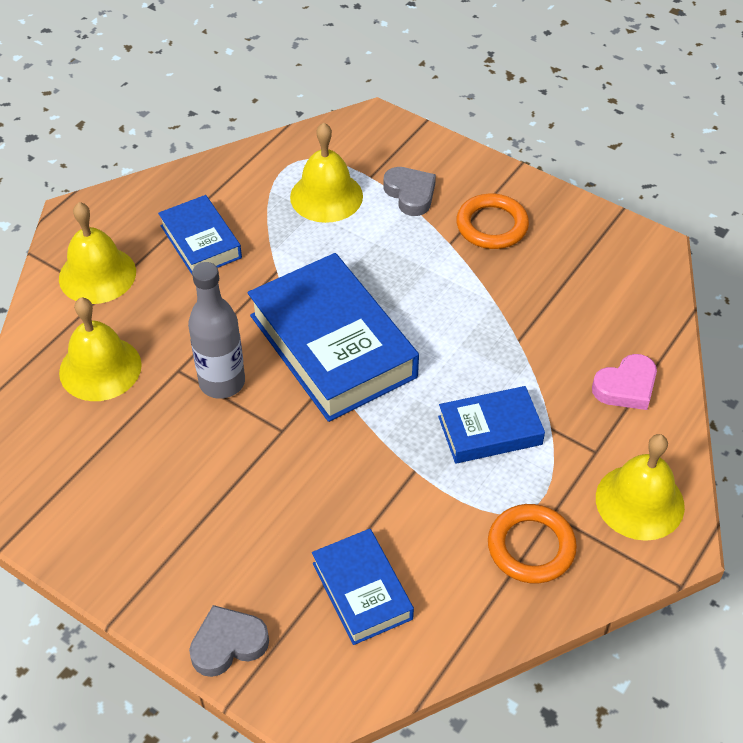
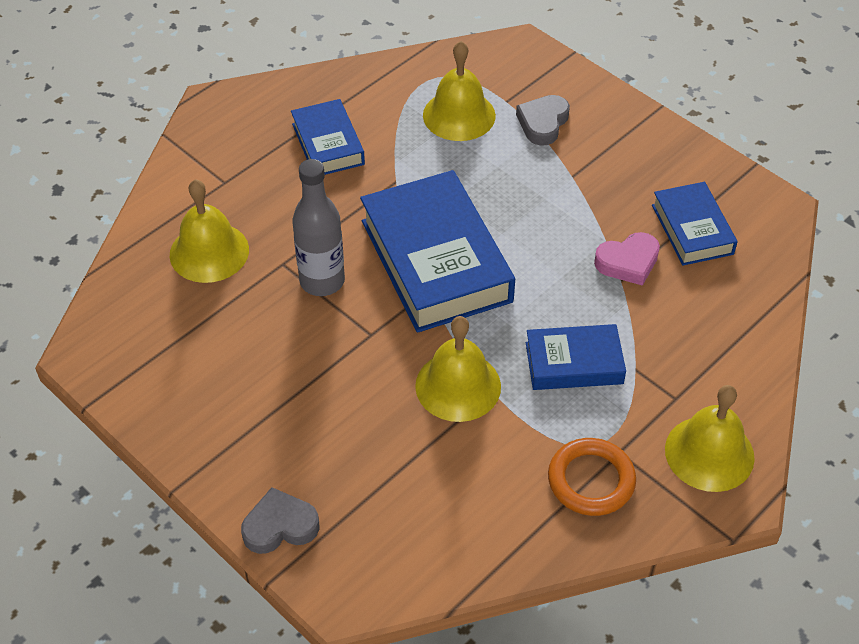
camera: 10 degrees right, 0 degrees up
yellow bell [59,202,136,304] -> yellow bell moved to [415,316,501,422]
blue book [312,529,414,645] -> blue book moved to [652,182,738,266]
grey heart [383,167,436,216] -> grey heart turned 135 degrees counterclockwise [516,95,570,146]
orange ring [456,193,529,249] -> none
pink heart [592,354,657,410] -> pink heart moved to [594,232,660,286]

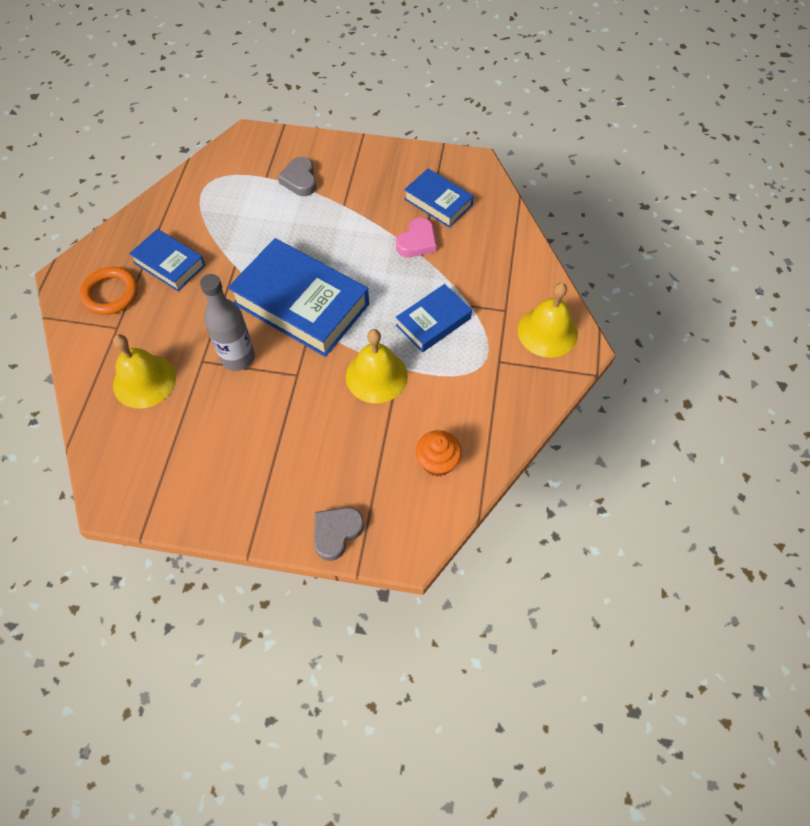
camera: 35 degrees left, 10 degrees up
yellow bell [423,41,496,141] -> none
orange ring [548,438,636,516] -> orange ring moved to [80,267,138,315]
none -> orange cupcake [416,430,462,476]

